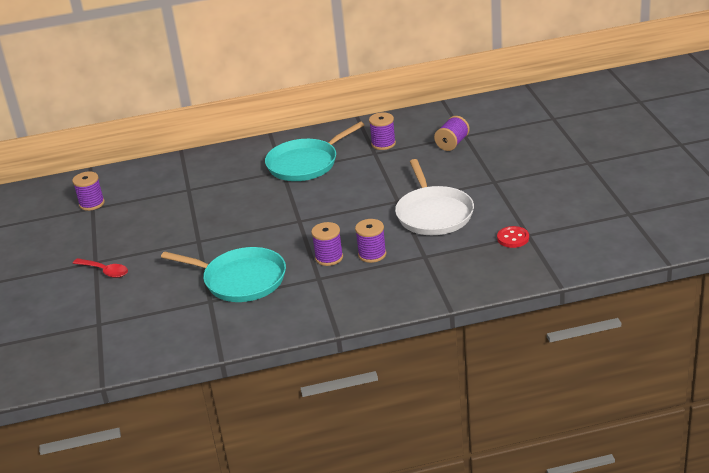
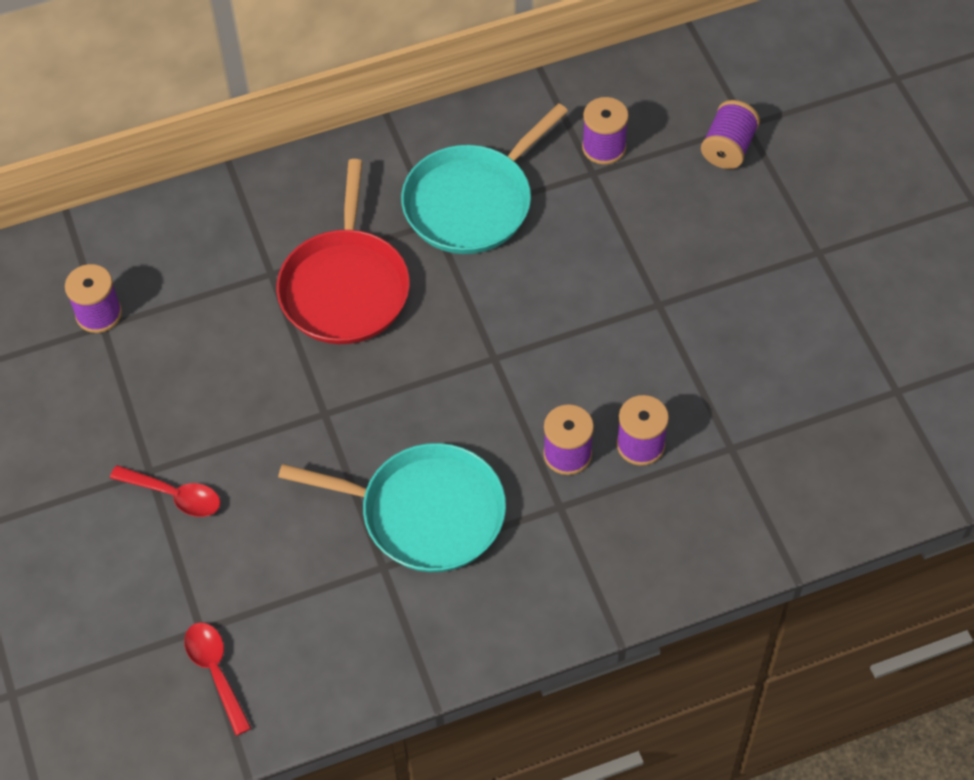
camera: 10 degrees left, 25 degrees up
white pan [395,159,474,235] -> none
red button [497,226,529,248] -> none
none -> red spoon [184,622,252,736]
none -> red pan [276,159,410,344]

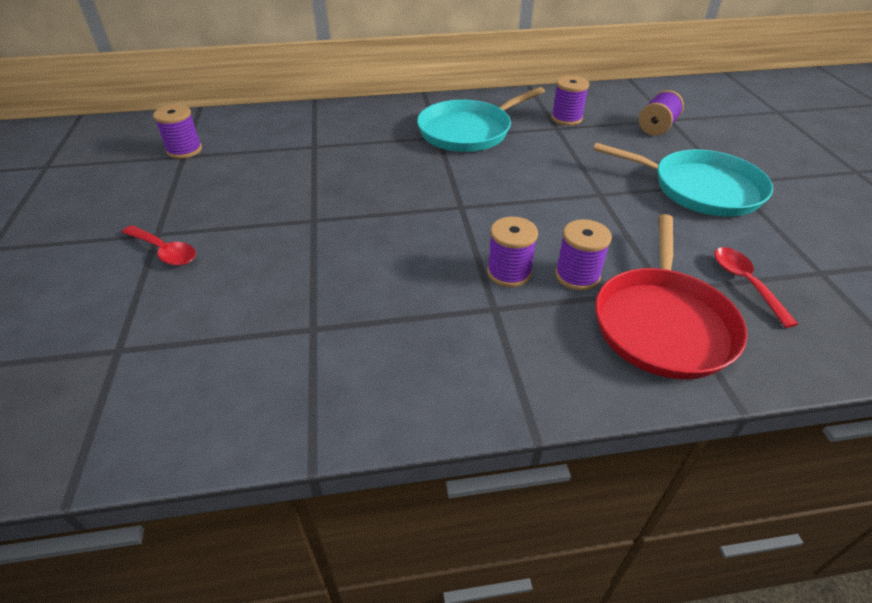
camera: 10 degrees right, 15 degrees down
red spoon [184,622,252,736] -> red spoon moved to [715,247,798,328]
red pan [276,159,410,344] -> red pan moved to [595,214,747,379]
turquoise pan [278,443,506,572] -> turquoise pan moved to [593,143,773,217]

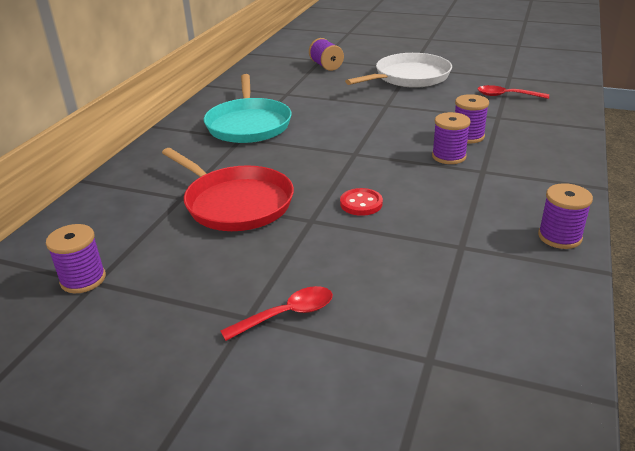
camera: 60 degrees left, 10 degrees down
purple spool [551,76,589,126] -> purple spool moved to [538,183,593,249]
turquoise pan [593,143,773,217] -> white pan [345,53,452,88]
red pan [595,214,747,379] -> red pan moved to [162,148,294,231]
none -> red button [340,188,383,216]

